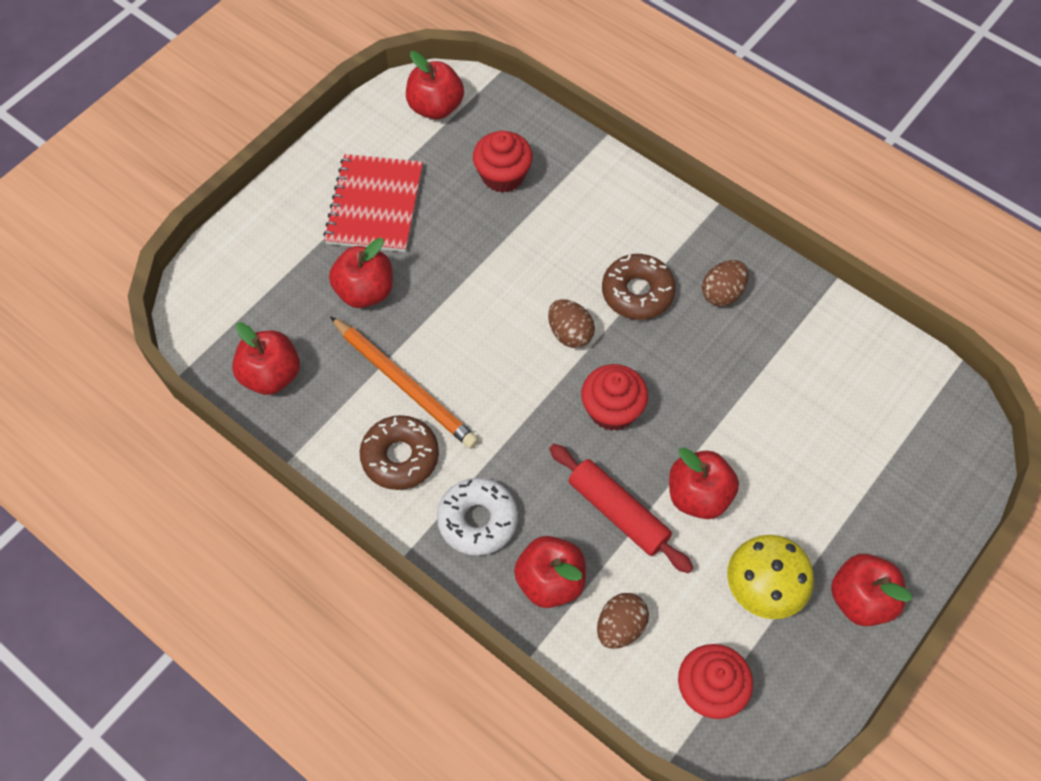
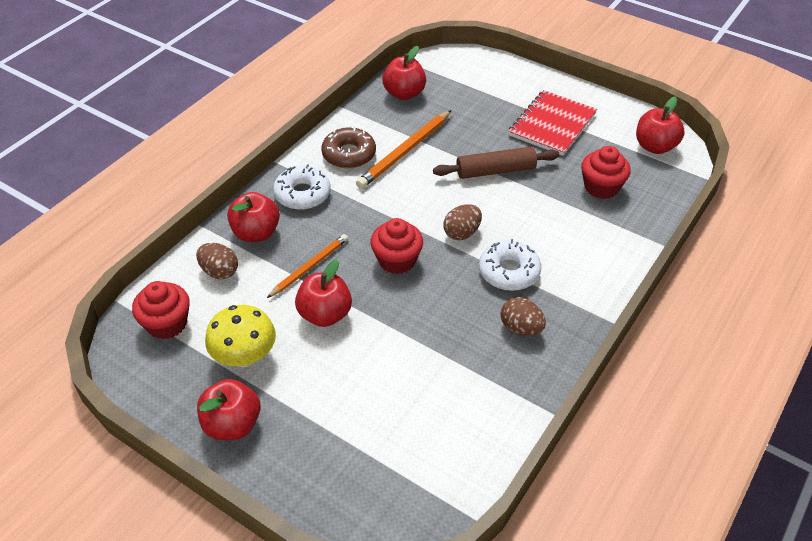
camera: 85 degrees right, 15 degrees down
red notebook [323,154,423,252] -> red notebook turned 60 degrees counterclockwise [508,90,597,156]
red apple [329,238,393,308] -> none
red rolling pin [549,444,693,574] -> orange pencil [267,234,348,298]
brown donut [602,254,676,320] -> white donut [479,239,541,291]
none -> brown rolling pin [433,147,559,179]

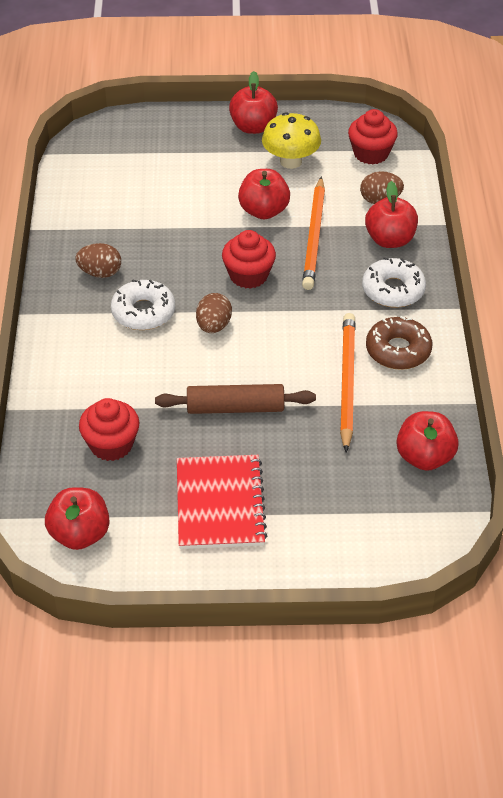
camera: 145 degrees right, 0 degrees up
orange pencil [267,234,348,298] -> orange pencil [302,176,325,290], size x1.53
brown rolling pin [433,147,559,179] -> brown rolling pin turned 45 degrees clockwise [155,384,316,414]

